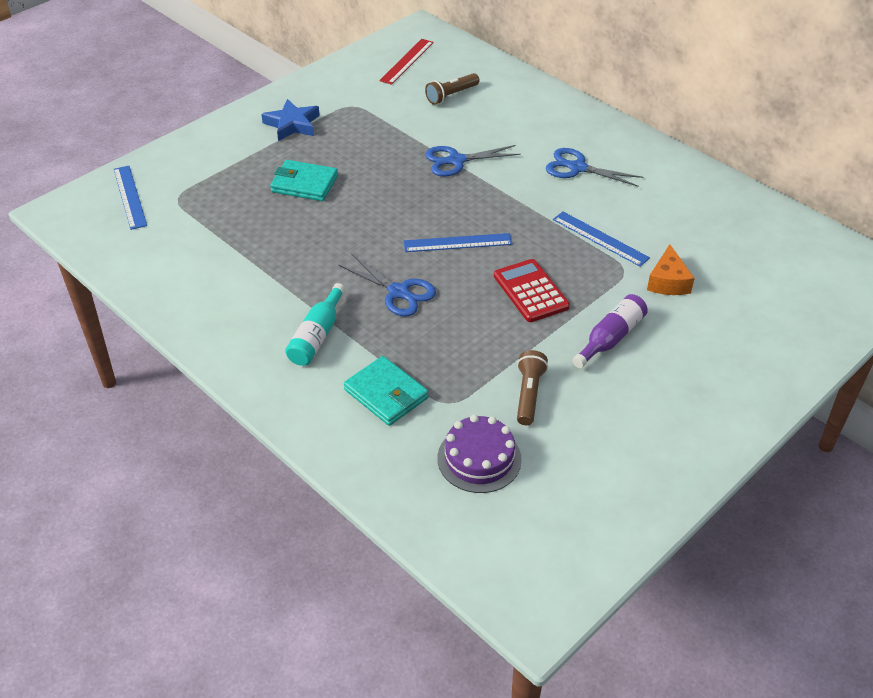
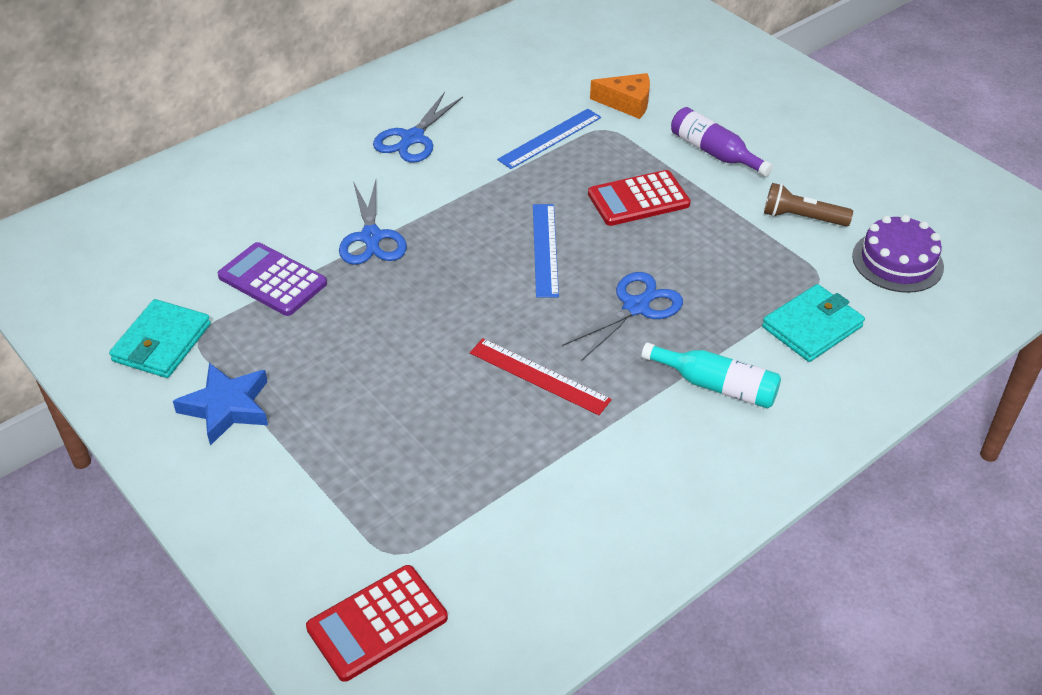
camera: 85 degrees left, 0 degrees up
blue ruler [114,166,147,230] -> red calculator [306,565,448,682]
turquoise wallet [270,160,338,201] -> turquoise wallet moved to [109,299,211,378]
red ruler [379,39,434,85] -> red ruler moved to [470,339,612,415]
brown flashlight [425,73,479,105] -> none
none -> purple calculator [218,242,327,316]

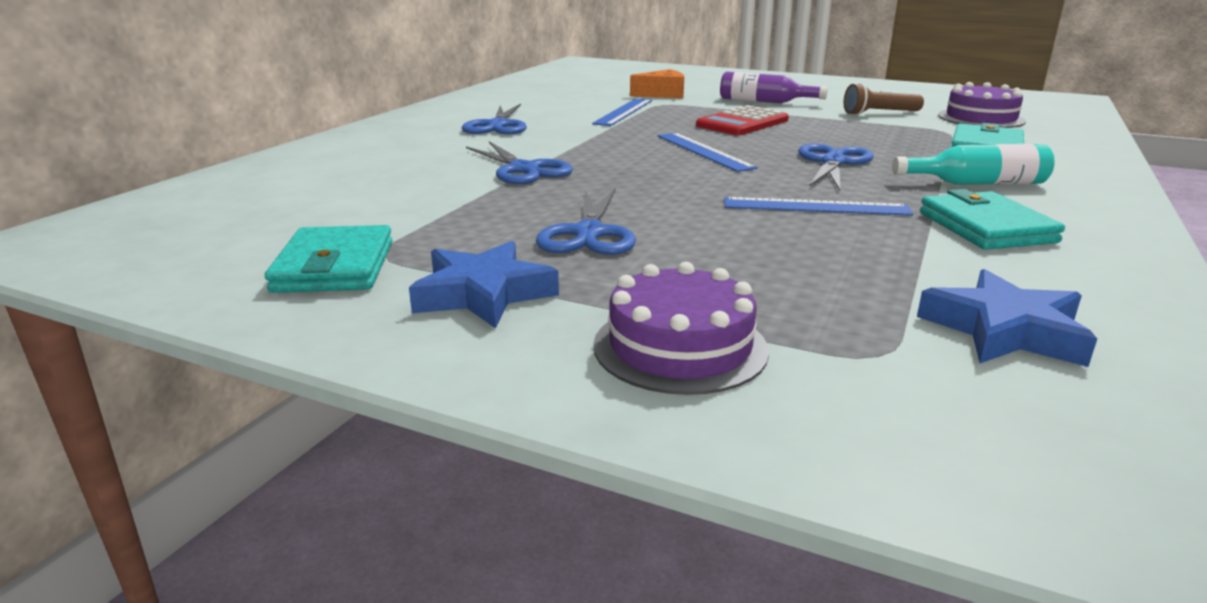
camera: 25 degrees left, 20 degrees down
purple calculator [218,242,327,316] -> none
red calculator [306,565,448,682] -> none
red ruler [470,339,612,415] -> blue ruler [724,197,913,216]
none -> blue scissors [536,189,636,255]
none -> purple cake [593,262,769,395]
none -> blue star [917,269,1097,367]
none -> turquoise wallet [920,189,1065,250]

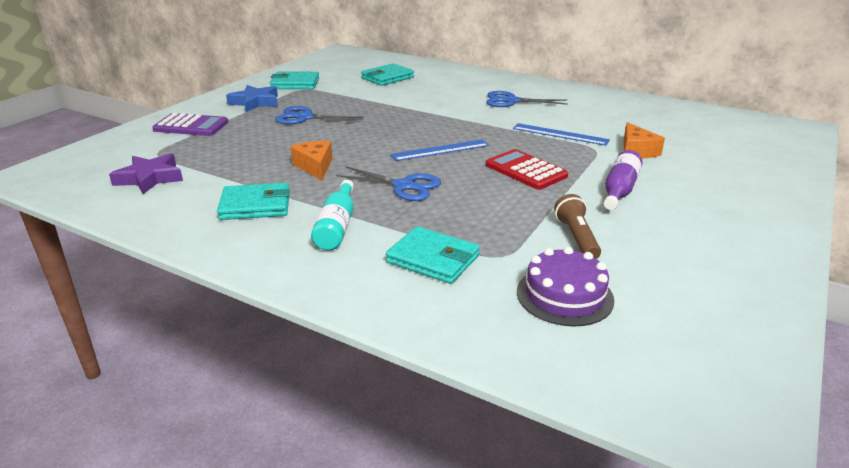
camera: 95 degrees right, 5 degrees up
blue scissors [466,141,573,184] -> none
purple cake [593,262,769,395] -> purple calculator [153,113,228,136]
blue ruler [724,197,913,216] -> orange cheese [290,141,333,181]
blue star [917,269,1097,367] -> purple star [109,153,183,194]
none -> turquoise wallet [361,63,414,86]

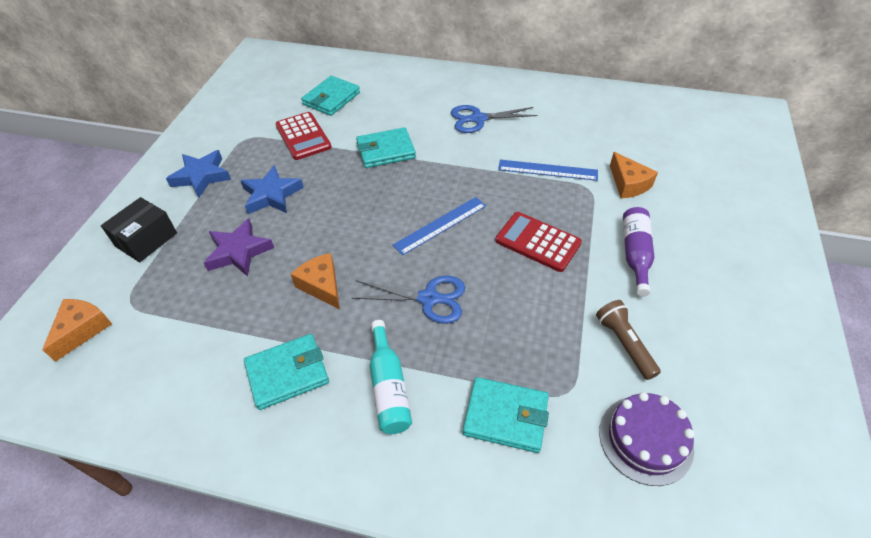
camera: 15 degrees left, 20 degrees up
purple star [109,153,183,194] -> purple star moved to [204,218,274,276]
purple calculator [153,113,228,136] -> black box [101,197,177,262]
turquoise wallet [270,72,319,89] -> turquoise wallet moved to [356,127,416,168]
blue scissors [275,106,364,124] -> blue star [240,165,304,214]
none -> orange cheese [42,299,112,362]
none -> red calculator [275,112,332,160]

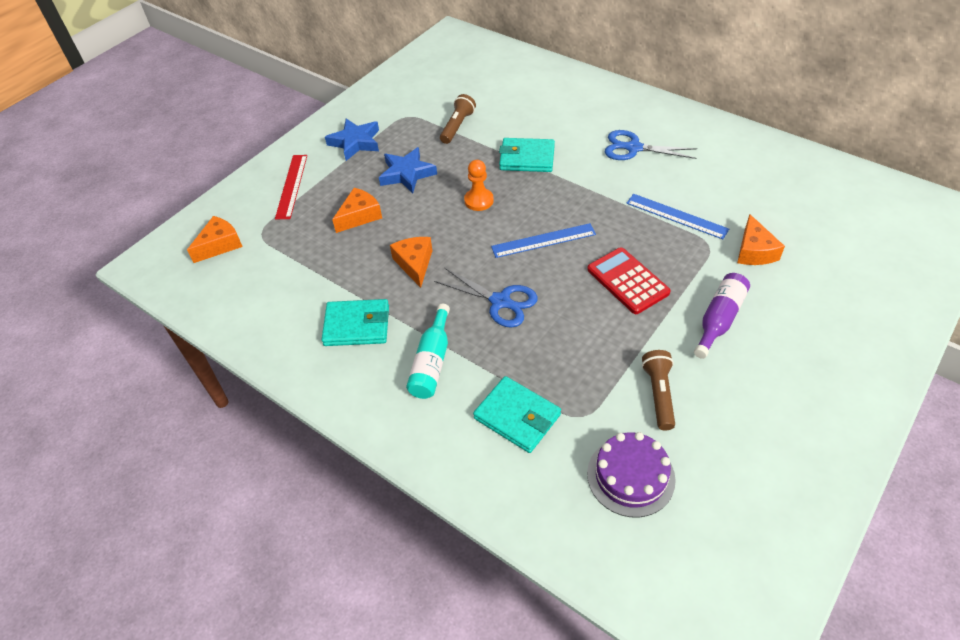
camera: 25 degrees right, 0 degrees up
black box [101,197,177,262] -> red ruler [275,155,307,219]
purple star [204,218,274,276] -> orange cheese [332,188,382,233]
red calculator [275,112,332,160] -> brown flashlight [440,94,476,144]
turquoise wallet [301,76,360,116] -> none
none -> orange pawn [464,160,494,211]

